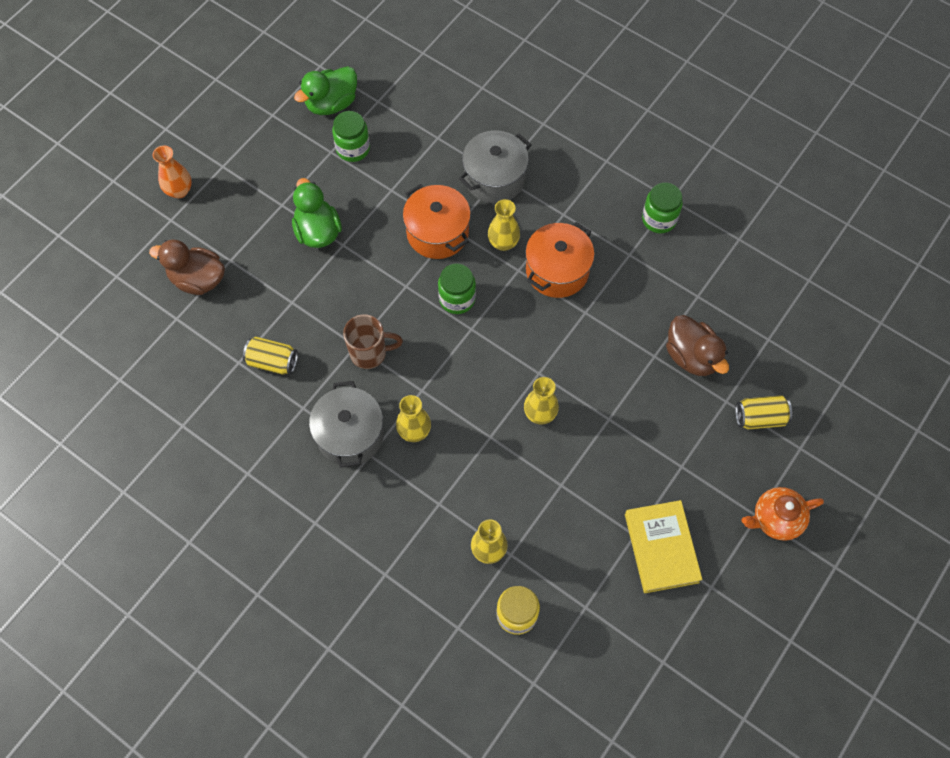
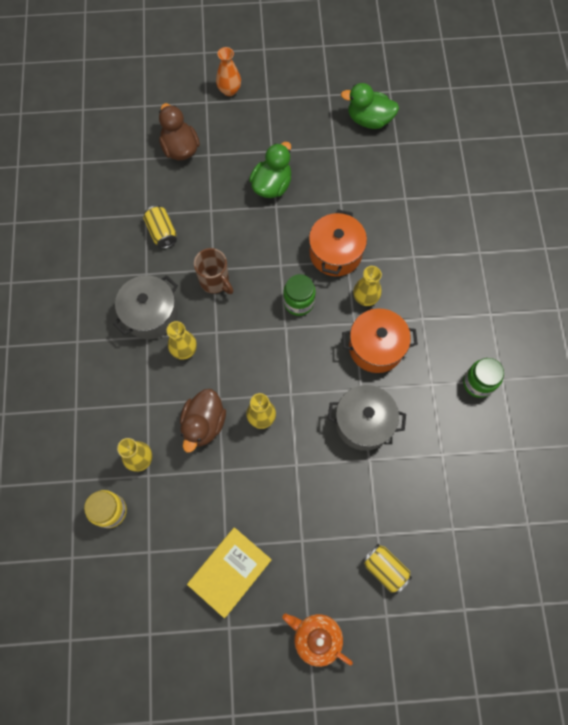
camera: 50 degrees right, 5 degrees up
green jar [332,111,370,162] -> none
grey pot [459,130,531,203] -> grey pot moved to [328,385,406,451]
brown duck [666,315,729,376] -> brown duck moved to [180,389,226,453]

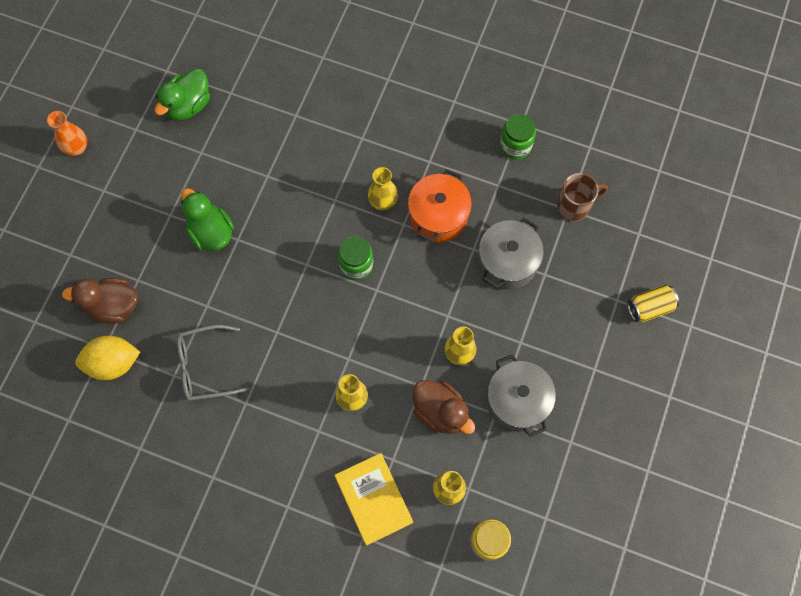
camera: 65 degrees left, 0 degrees up
grey pot [113,275,178,339] -> grey pot moved to [487,354,556,437]
yellow can [143,205,177,249] -> grey glasses [177,325,250,401]
yellow book [187,527,271,618] -> yellow book moved to [335,453,413,546]
brown mug [194,248,234,294] -> brown mug moved to [557,173,608,221]
orange vase [216,47,241,96] -> orange vase moved to [47,111,87,156]
orange teapot [282,614,353,667] -> none
orange pot [309,209,367,276] -> none
none -> yellow lemon [75,336,140,380]

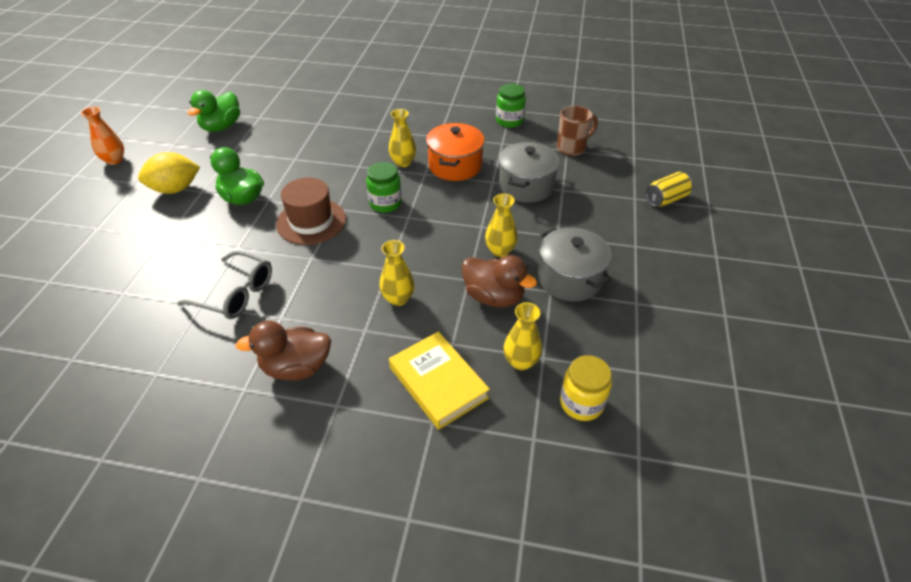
camera: 10 degrees left, 25 degrees down
brown duck [62,278,138,324] -> brown duck moved to [236,321,331,381]
yellow lemon [75,336,140,380] -> yellow lemon moved to [138,152,200,194]
grey glasses [177,325,250,401] -> grey glasses turned 135 degrees counterclockwise [177,251,272,319]
none -> brown hat [276,178,346,245]

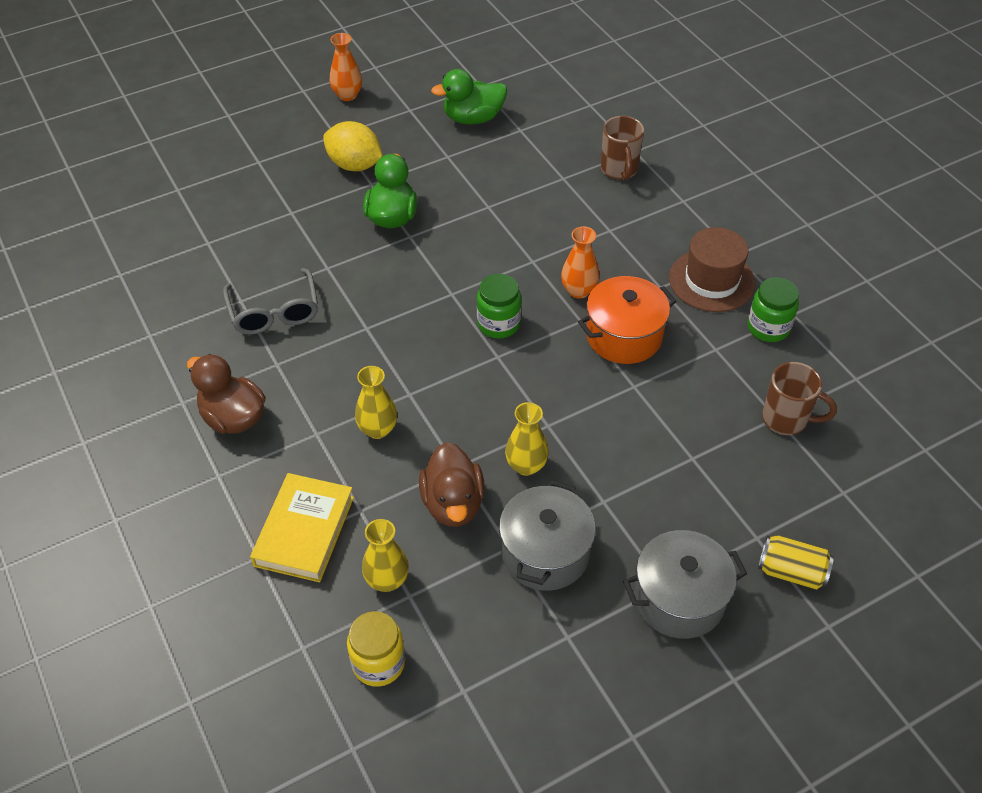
camera: 50 degrees right, 5 degrees up
brown hat [276,178,346,245] -> brown hat moved to [669,227,755,312]
yellow vase [389,109,416,167] -> orange vase [561,226,600,299]
grey pot [499,142,560,203] -> grey pot moved to [623,530,747,639]
none -> brown mug [601,116,644,180]

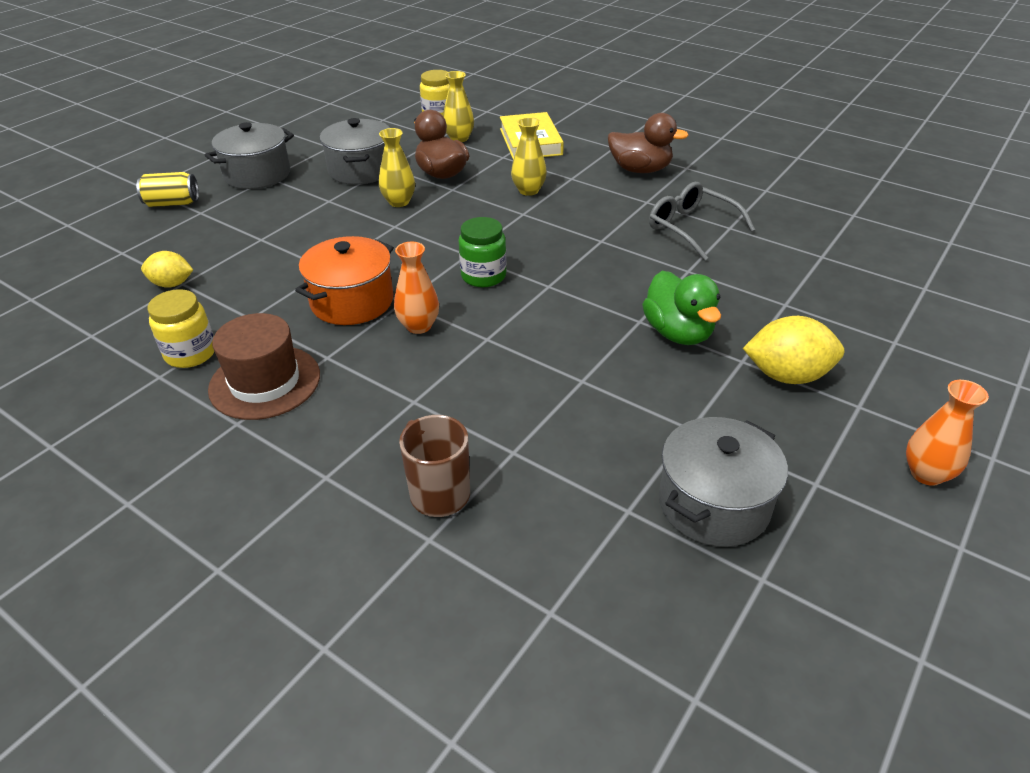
camera: 155 degrees right, 10 degrees down
green duck [431,69,507,124] -> grey pot [659,417,788,547]
green jar [747,277,799,342] -> yellow jar [148,289,215,368]
brown mug [762,362,837,435] -> yellow lemon [141,251,193,288]

